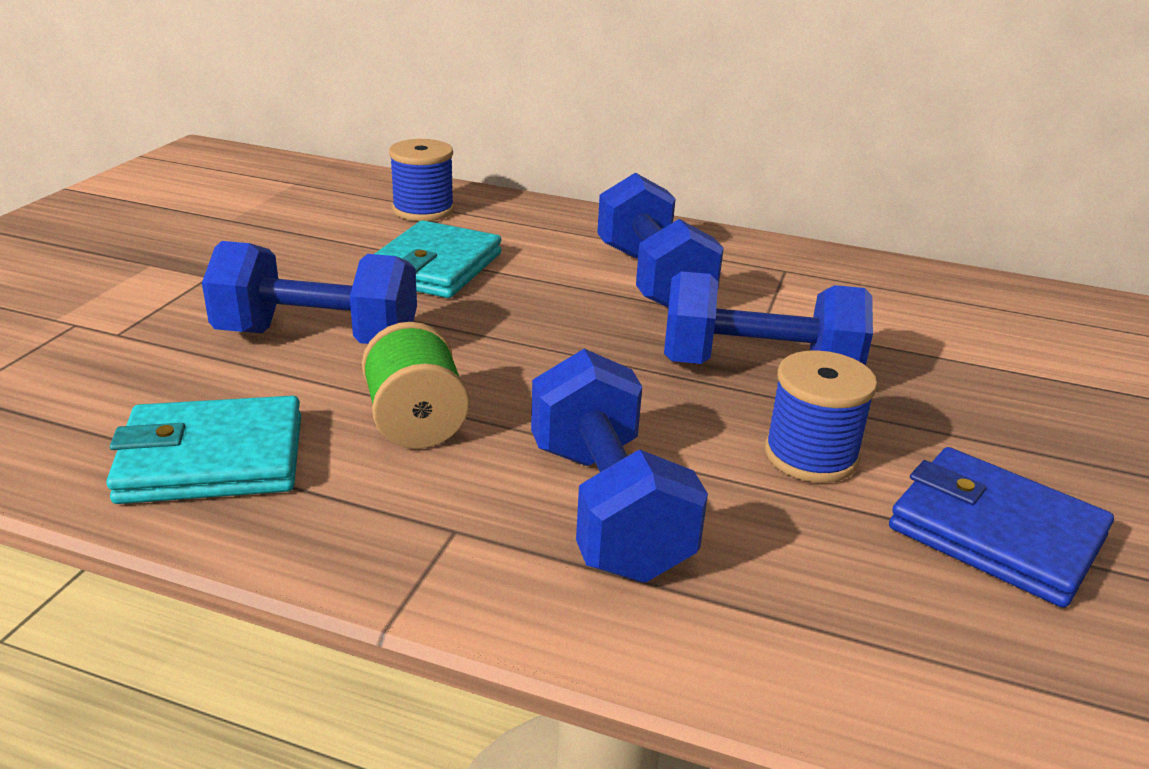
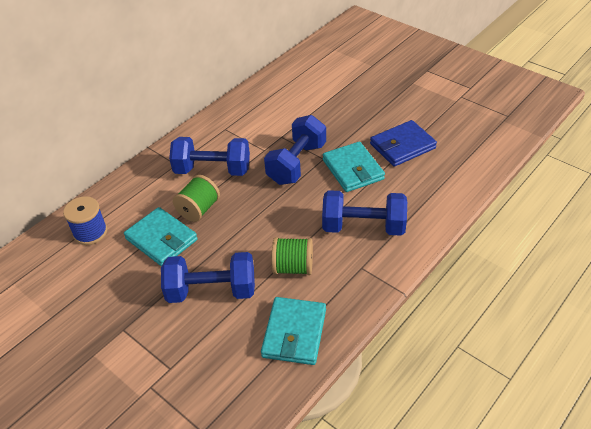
camera: 65 degrees left, 15 degrees up
blue dumbbell [202,241,417,344] -> blue dumbbell turned 60 degrees clockwise [161,252,255,303]
blue spool [765,350,877,483] -> turquoise wallet [323,141,385,192]
none -> green spool [173,175,220,222]

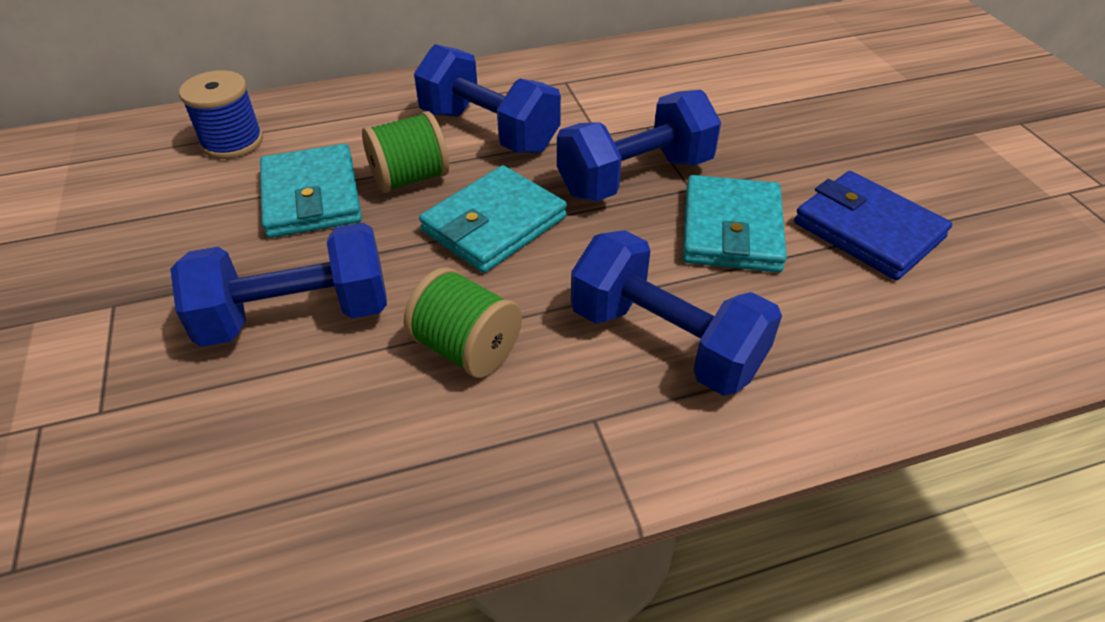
camera: 30 degrees right, 0 degrees up
blue dumbbell [161,252,255,303] -> blue dumbbell turned 45 degrees counterclockwise [170,223,387,347]
turquoise wallet [261,297,326,365] -> turquoise wallet moved to [419,165,567,273]
blue wallet [370,120,437,167] -> blue wallet turned 45 degrees clockwise [794,171,952,280]

